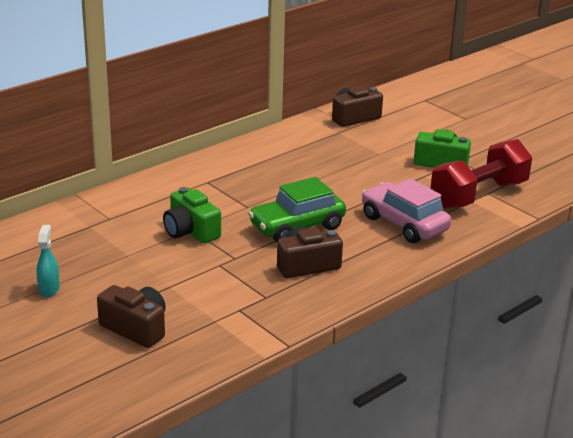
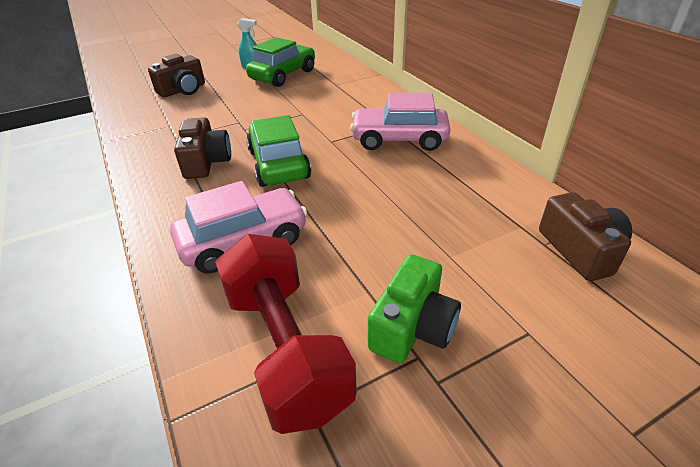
camera: 105 degrees right, 10 degrees up
green camera [163,187,221,244] -> none
none -> green car [246,37,315,87]
none -> pink car [350,93,450,151]

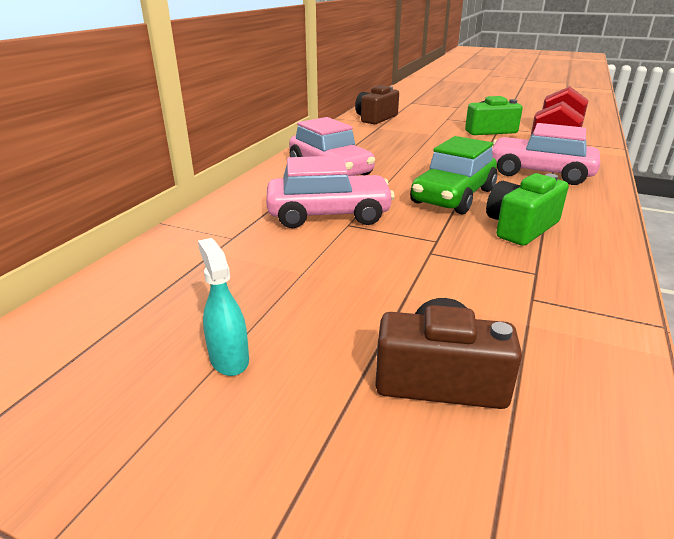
camera: 130 degrees left, 10 degrees down
brown camera [174,117,231,179] -> green camera [486,173,568,246]
green car [246,37,315,87] -> none
none -> pink car [266,156,395,228]

